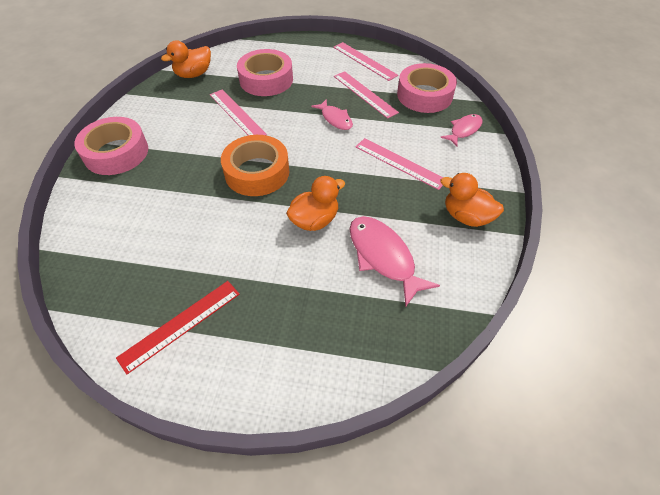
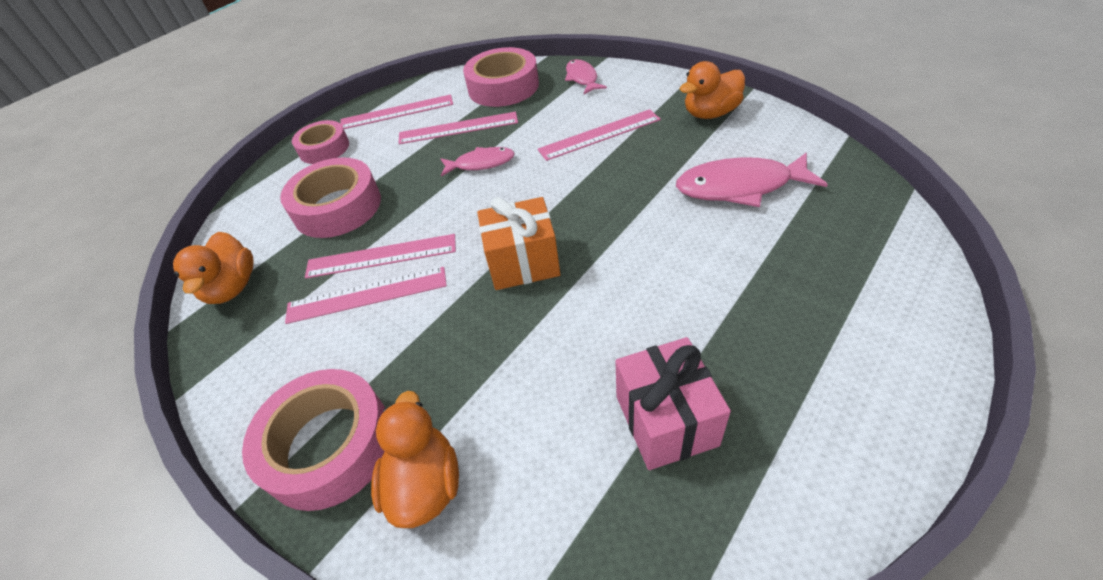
camera: 55 degrees left, 5 degrees down
red ruler [116,281,240,374] -> none
orange tape [221,135,289,196] -> orange gift [477,197,560,290]
orange duck [286,176,345,231] -> orange duck moved to [371,391,459,528]
none -> pink ruler [285,267,447,324]
none -> pink tape [292,120,349,164]
none -> pink gift [615,337,731,470]

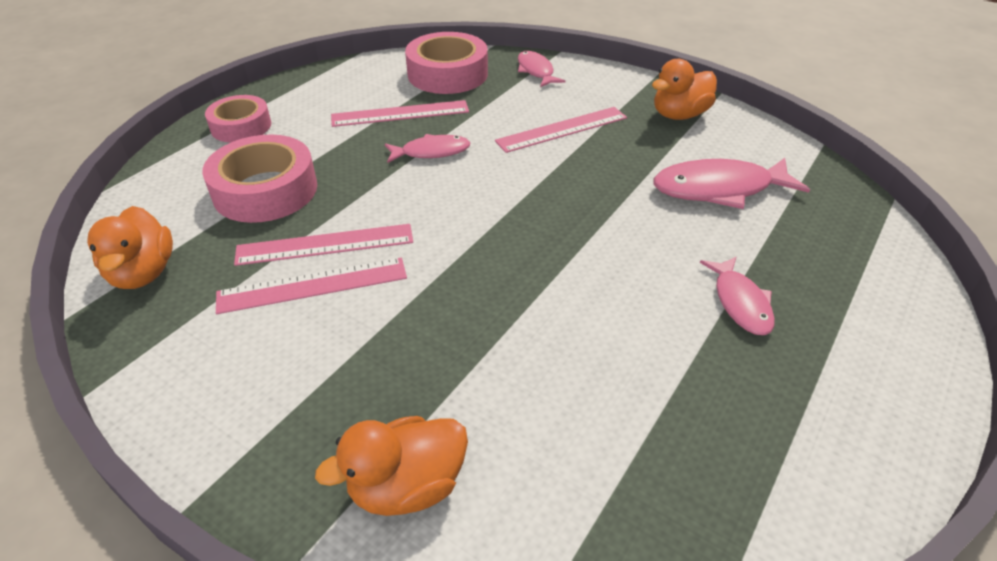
camera: 10 degrees left, 5 degrees down
pink tape [242,369,385,511] -> none
pink ruler [340,94,453,129] -> none
orange duck [371,391,459,528] -> orange duck turned 105 degrees counterclockwise [315,416,468,516]
orange gift [477,197,560,290] -> none
pink gift [615,337,731,470] -> none
none -> pink fish [700,256,775,335]

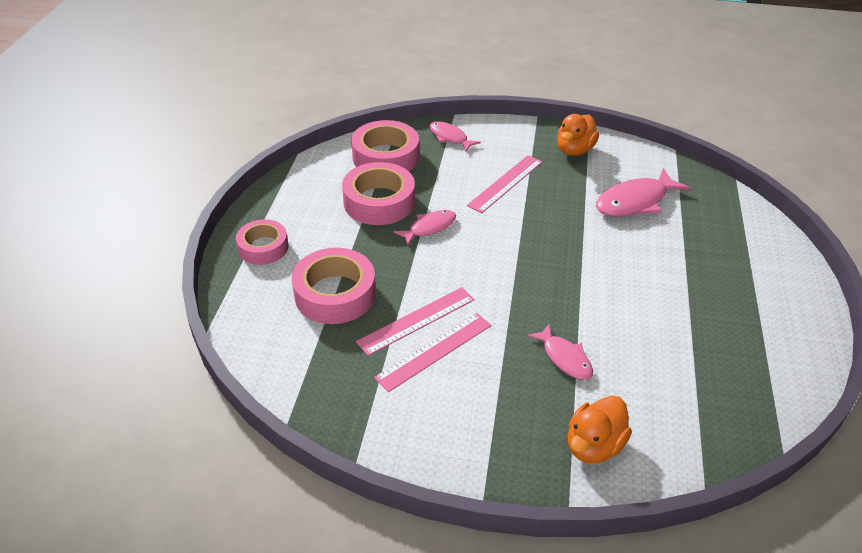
camera: 25 degrees left, 0 degrees up
orange duck [87,206,173,289] -> none
pink ruler [331,100,469,127] -> pink tape [342,162,415,225]
pink fish [700,256,775,335] -> pink fish moved to [527,323,593,380]

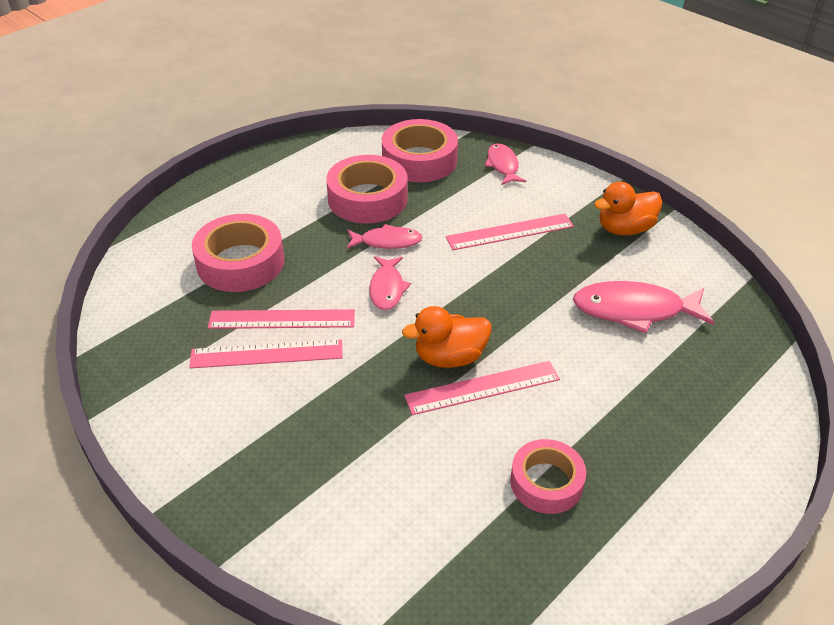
camera: 35 degrees right, 0 degrees up
pink tape [236,219,289,265] -> pink tape moved to [510,439,586,514]
pink fish [527,323,593,380] -> pink fish moved to [369,256,411,310]
orange duck [568,395,632,463] -> orange duck moved to [402,306,492,368]
none -> pink ruler [404,361,560,415]

